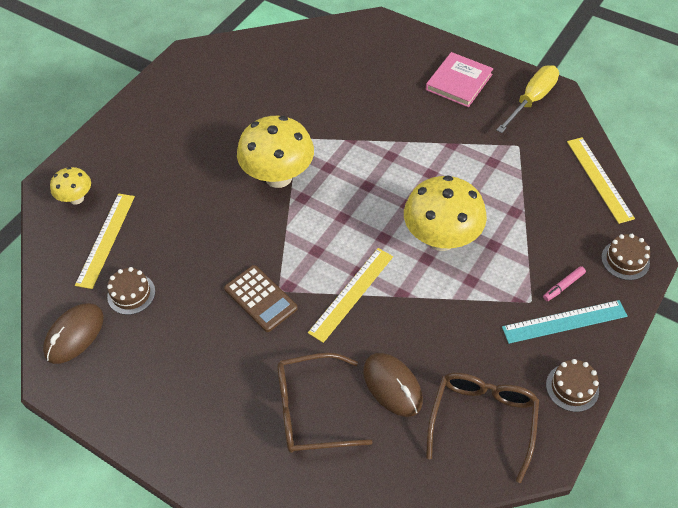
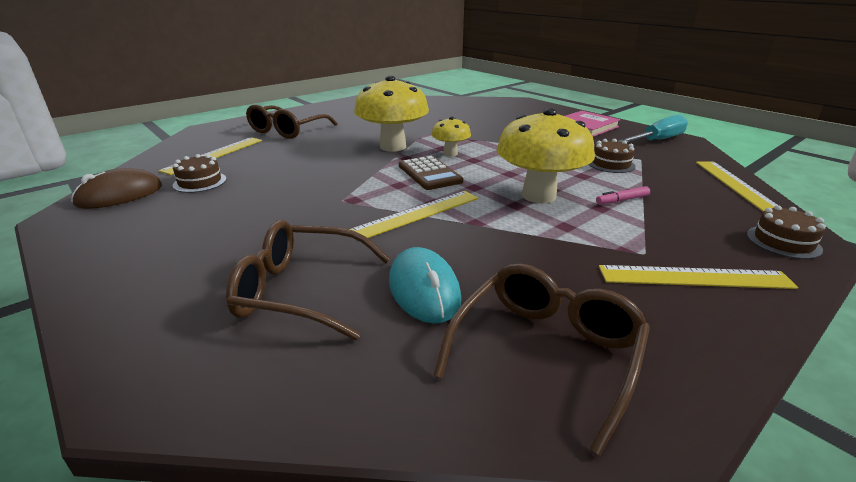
camera: 15 degrees right, 25 degrees down
yellow mushroom [50,167,91,204] -> yellow mushroom moved to [431,117,471,156]
brown calculator [224,265,298,332] -> brown calculator moved to [399,156,463,190]
brown mouse [363,353,423,417] -> turquoise mouse [389,247,461,323]
yellow screwdriver [496,65,559,133] -> turquoise screwdriver [619,114,688,143]
turquoise ruler [502,300,628,344] -> yellow ruler [599,265,798,289]
pink marker [543,266,586,301] -> pink marker moved to [596,186,650,204]
brown cake [546,359,599,412] -> brown cake moved to [588,139,636,173]
none -> brown glasses [246,104,337,139]

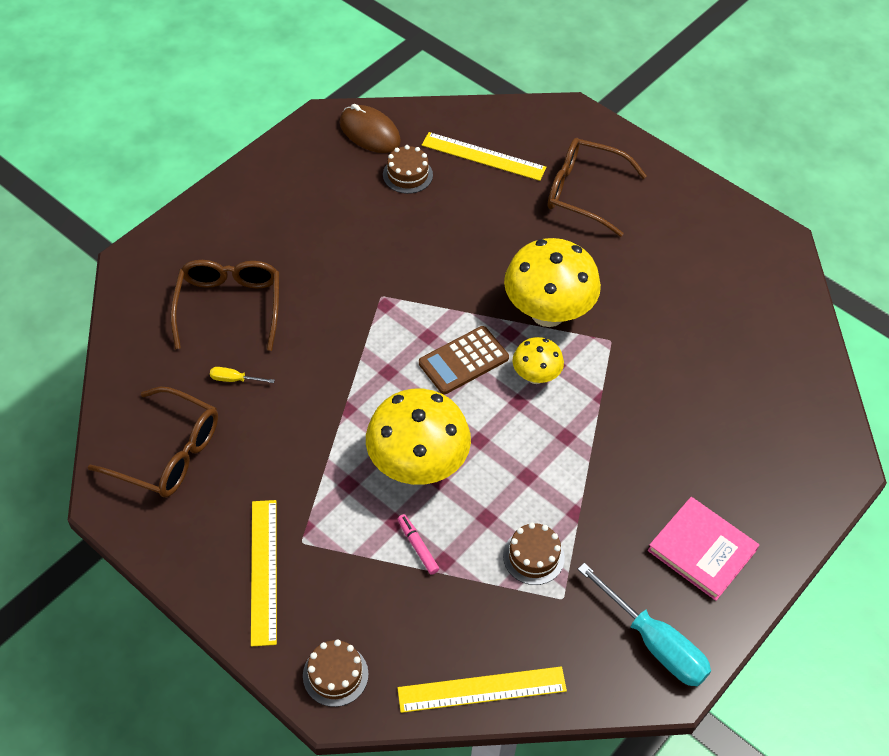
camera: 80 degrees right, 25 degrees up
yellow ruler [349,191,479,238] -> none
turquoise mouse [389,247,461,323] -> yellow screwdriver [210,367,275,383]

